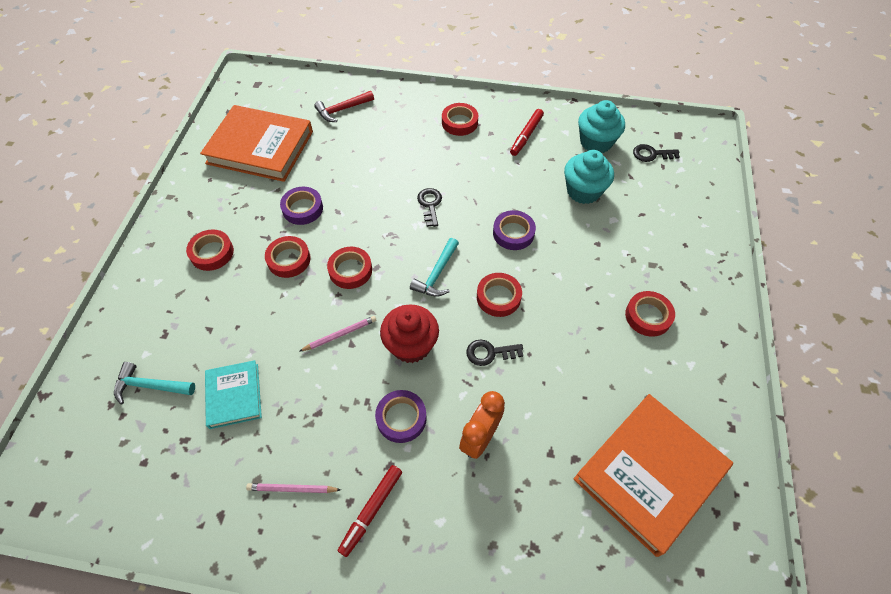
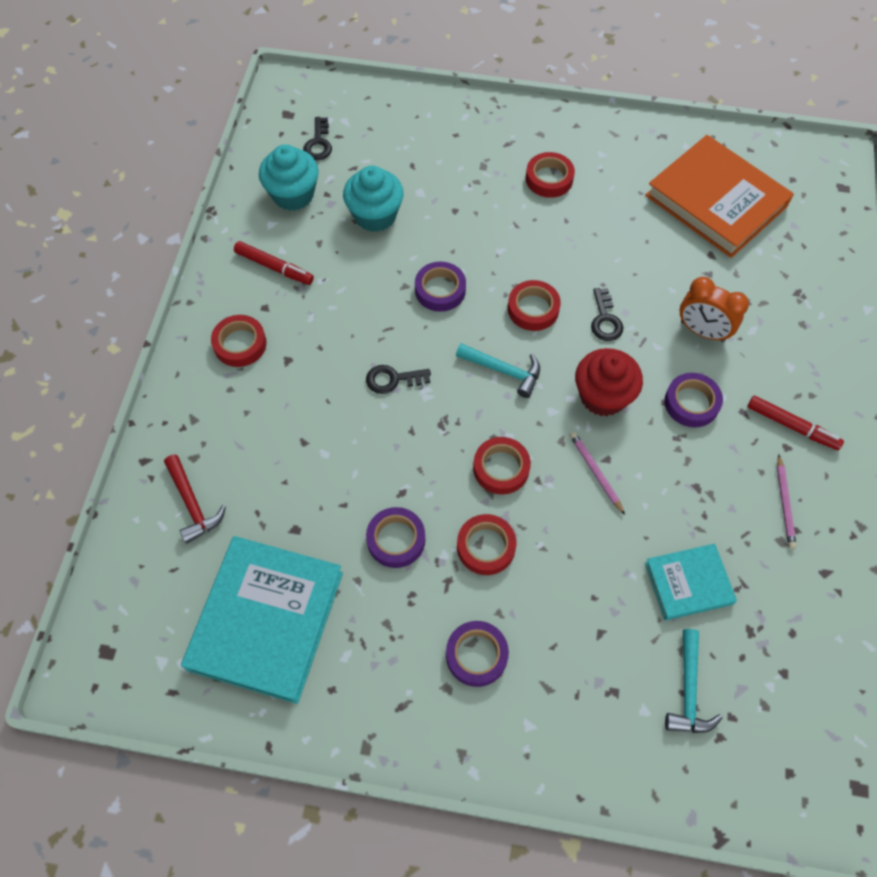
camera: 90 degrees left, 5 degrees up
red tape [186,229,234,271] -> purple tape [446,621,509,687]
orange book [200,105,313,182] -> turquoise book [181,536,343,704]

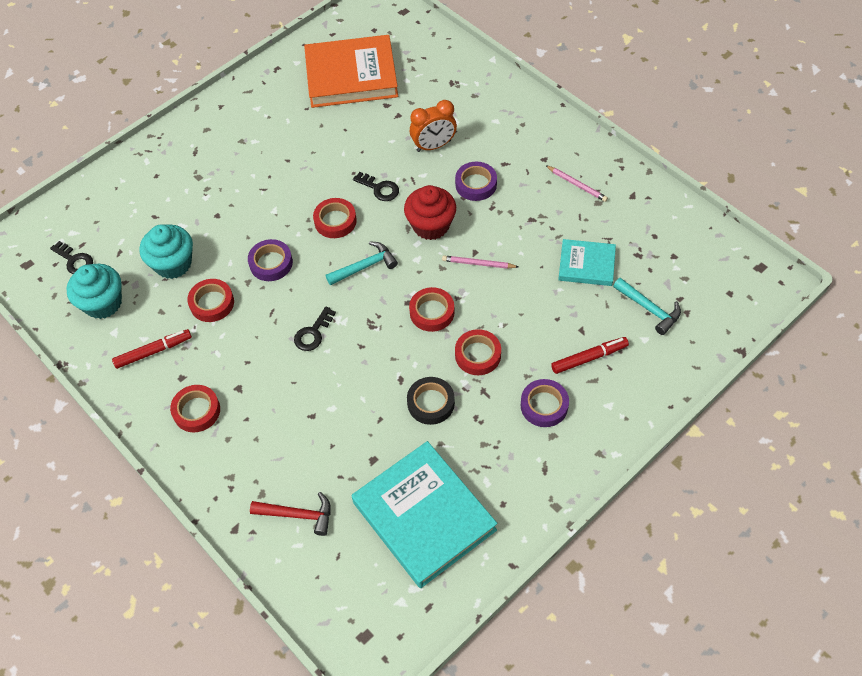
camera: 50 degrees left, 5 degrees down
purple tape [366,507,425,568] -> black tape [407,377,455,425]
red tape [526,152,575,198] -> red tape moved to [187,279,234,322]
turquoise book [645,544,737,620] -> turquoise book turned 75 degrees clockwise [558,239,616,286]
red marker [747,396,844,451] -> red marker moved to [551,337,629,374]

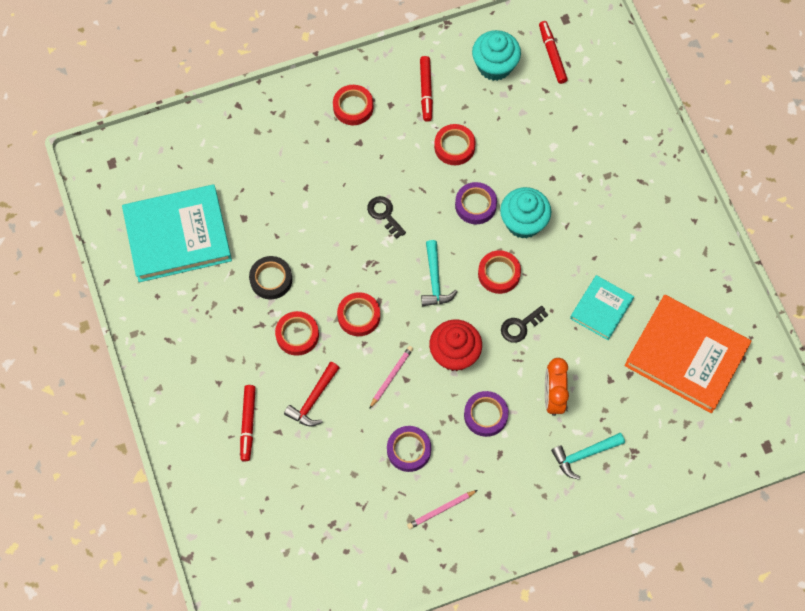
camera: 110 degrees right, 10 degrees up
black key [50,241,93,274] -> red marker [539,21,568,84]
turquoise cupcake [139,224,193,279] -> turquoise cupcake moved to [500,187,551,239]
red hammer [250,492,331,536] -> red hammer moved to [284,362,340,427]
orange book [304,35,398,108] -> orange book turned 75 degrees counterclockwise [625,295,751,413]
purple tape [521,379,569,427] -> purple tape moved to [387,426,431,472]
turquoise book [558,239,616,286] -> turquoise book moved to [570,275,634,340]
turquoise hammer [613,278,681,335] -> turquoise hammer moved to [551,433,625,480]

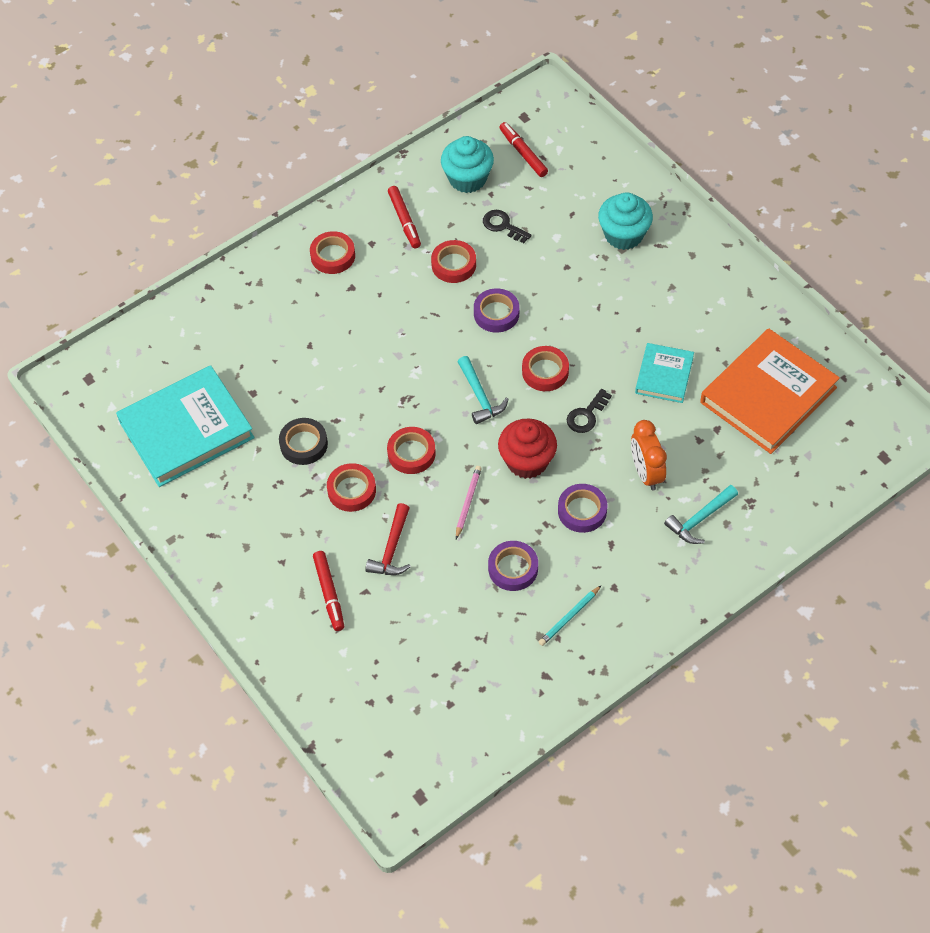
camera: 15 degrees left, 10 degrees down
black key [367,196,406,239] -> black key moved to [483,210,532,243]
pink pencil [407,490,478,529] -> turquoise pencil [539,585,602,646]
turquoise cupcake [500,187,551,239] -> turquoise cupcake moved to [598,192,653,250]
orange book [625,295,751,413] -> orange book turned 60 degrees counterclockwise [700,328,840,454]

